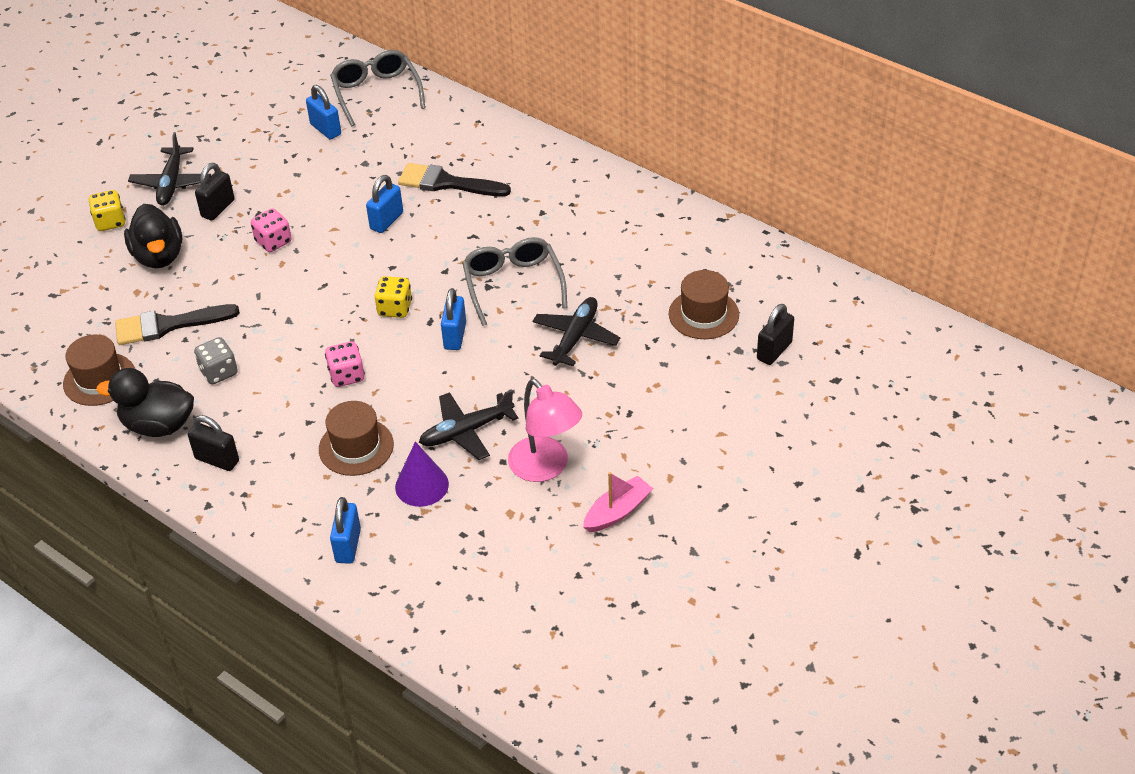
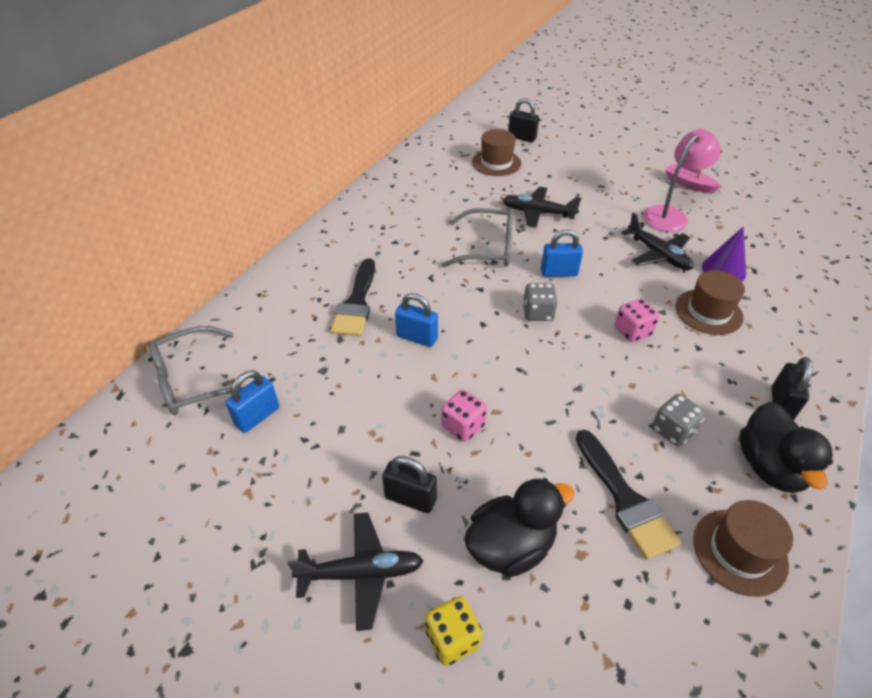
camera: 100 degrees left, 0 degrees up
blue padlock [330,497,361,564] -> none
yellow dice [375,276,412,318] -> grey dice [523,283,558,321]
grey glasses [462,237,567,326] -> grey glasses turned 150 degrees counterclockwise [442,208,513,267]

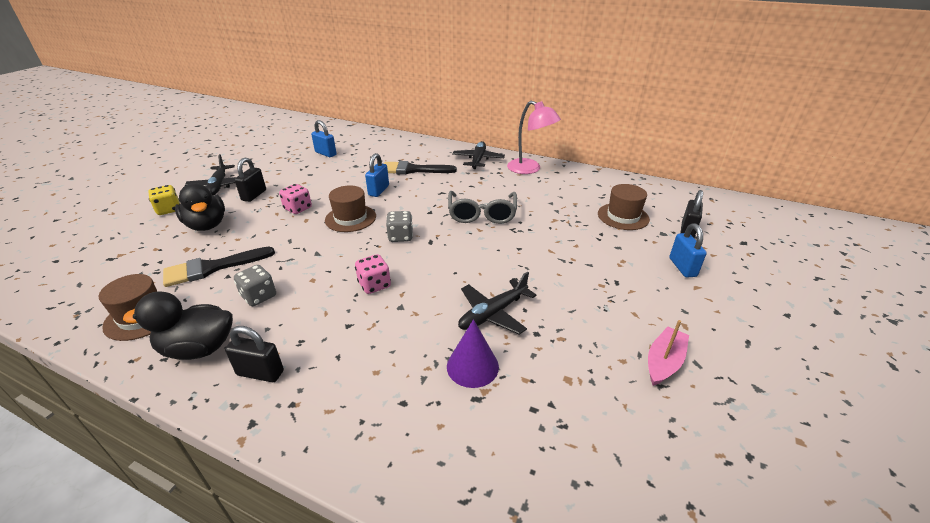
camera: 85 degrees right, 10 degrees down
grey glasses [148,326,244,415] -> none
black plane [503,187,582,228] -> black plane moved to [452,141,505,169]
blue padlock [541,230,583,277] -> blue padlock moved to [669,223,707,278]
pink lamp [643,129,721,232] -> pink lamp moved to [507,101,561,174]
brown hat [675,270,745,335] -> brown hat moved to [325,185,376,232]

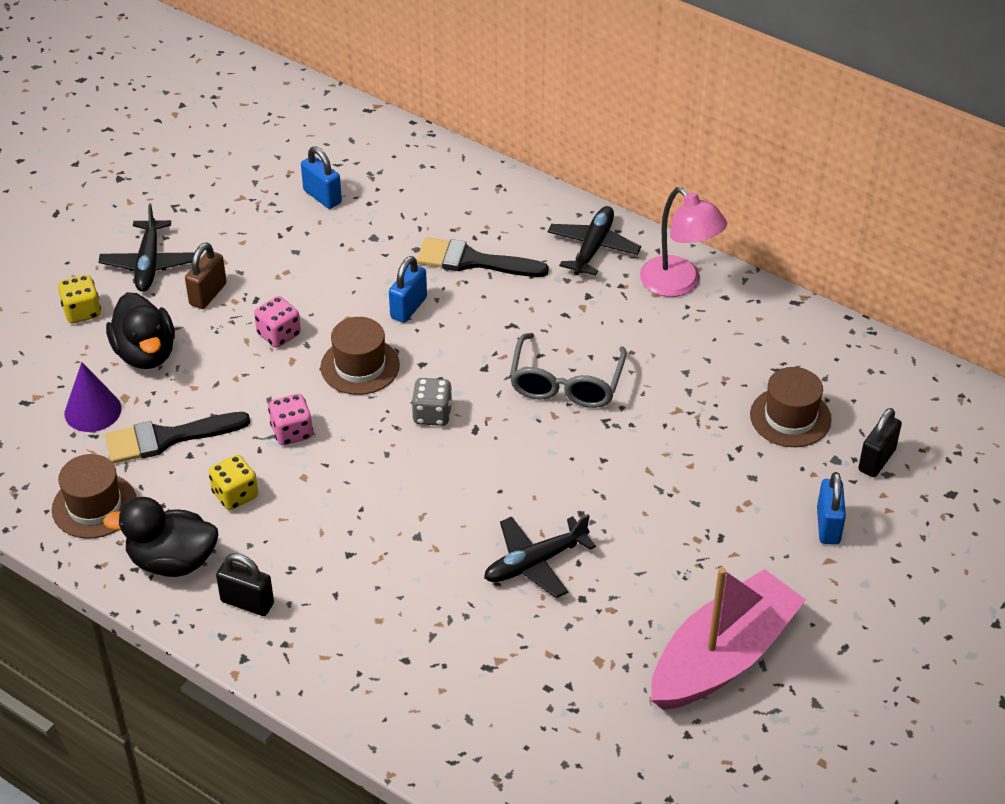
camera: 10 degrees right, 10 degrees up
black padlock [234,158,266,202] -> brown padlock [185,243,227,309]
grey dice [234,265,276,306] -> yellow dice [209,455,258,510]
pink dice [355,254,391,294] -> pink dice moved to [268,394,313,445]
purple cone [447,319,499,388] -> purple cone moved to [65,362,121,432]
pink boat [648,320,689,386] -> pink boat [651,567,806,710], size x2.06

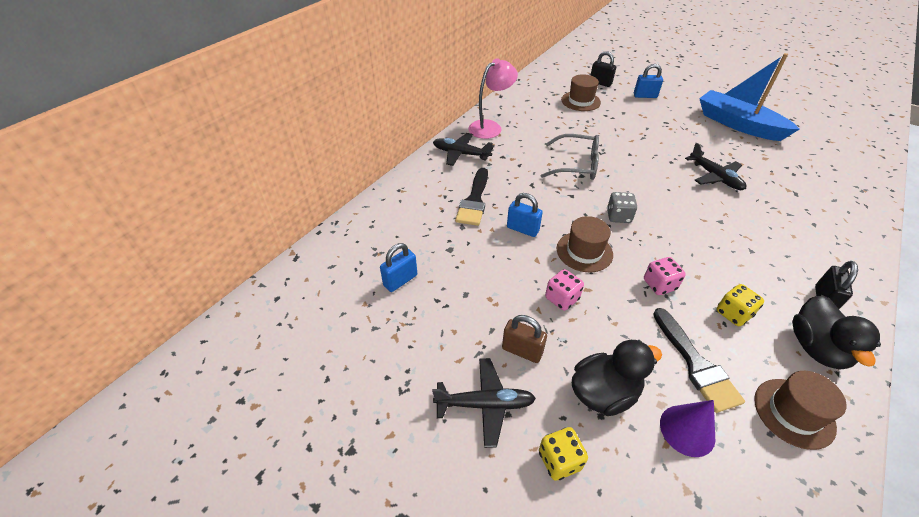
camera: 90 degrees left, 0 degrees up
pink boat [651,567,806,710] -> blue boat [699,53,800,141]

